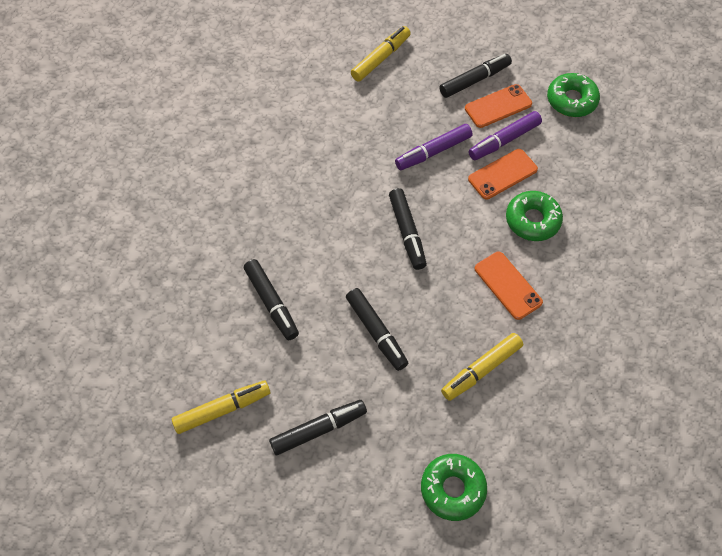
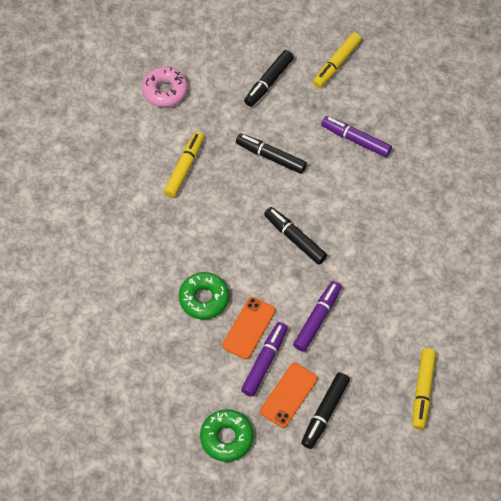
camera: 150 degrees right, 0 degrees up
black marker [244,259,299,340] -> purple marker [321,116,392,157]
green donut [421,454,487,521] -> pink donut [142,67,188,107]
orange phone [475,251,543,320] -> none

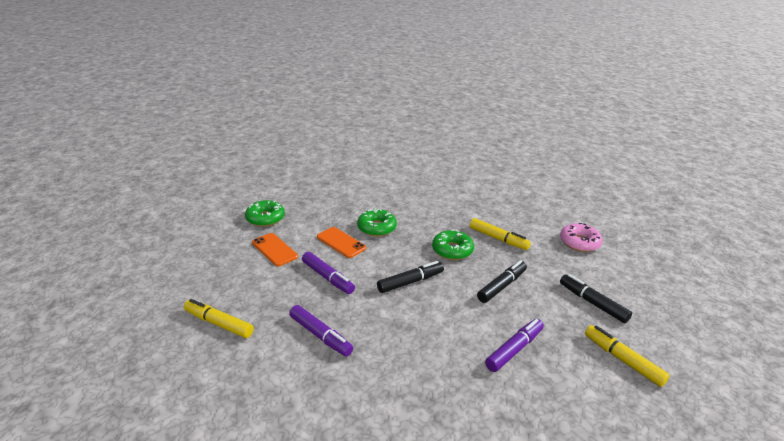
camera: 105 degrees right, 30 degrees down
purple marker [241,322,288,397] -> purple marker moved to [289,305,353,356]
black marker [301,372,350,449] -> none
none -> green donut [432,230,474,260]

